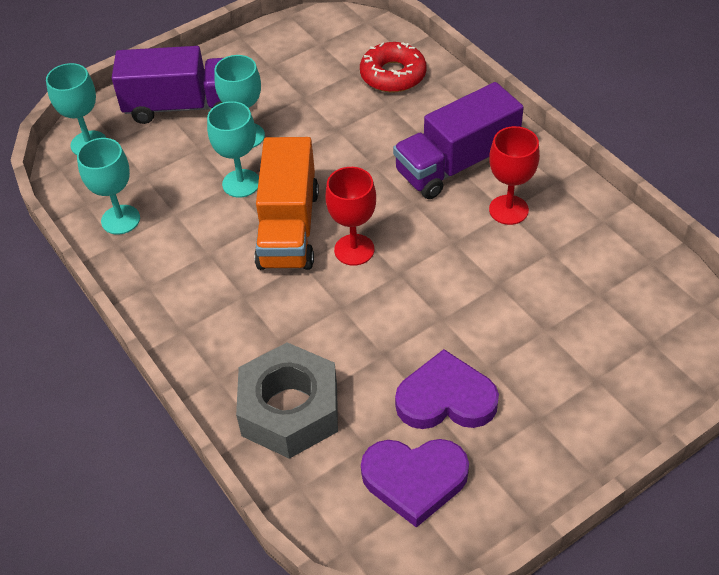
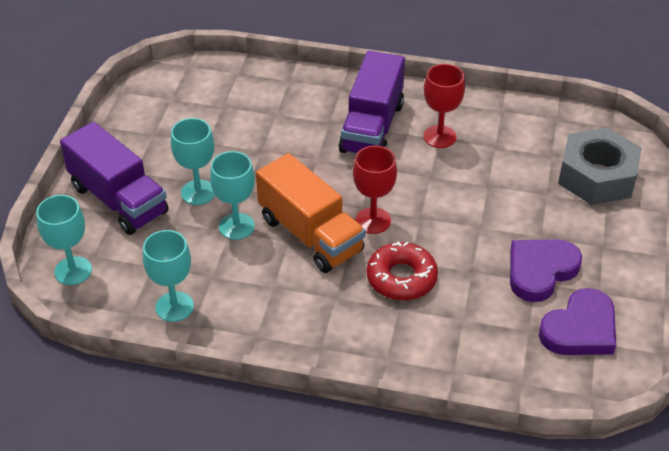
camera: 45 degrees left, 5 degrees down
purple truck [112,46,223,124] -> purple truck turned 90 degrees clockwise [60,121,169,235]
grey nut [236,342,338,459] -> grey nut moved to [558,128,641,205]
red donut [360,42,427,92] -> red donut moved to [367,241,438,301]

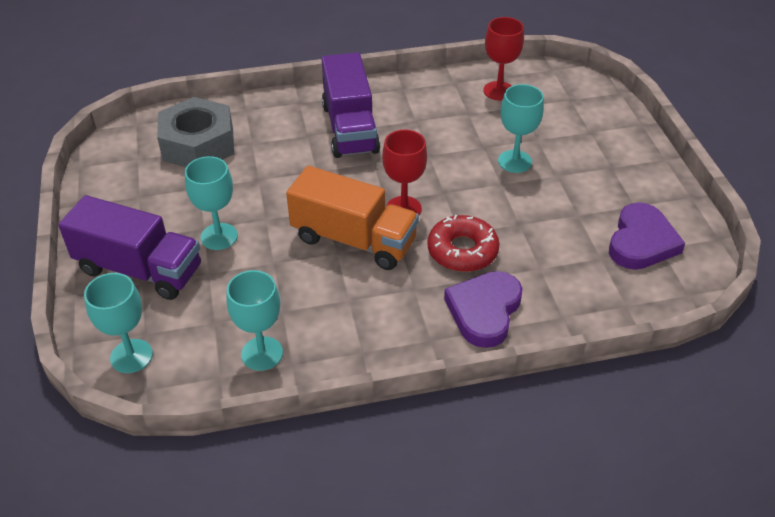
camera: 25 degrees left, 0 degrees up
turquoise goblet [210,151,255,240] -> turquoise goblet moved to [498,84,544,173]
red goblet [423,64,465,148] -> red goblet moved to [483,17,524,100]
purple heart [510,239,582,302] -> purple heart moved to [444,271,522,348]
grey nut [558,128,641,205] -> grey nut moved to [157,97,234,167]

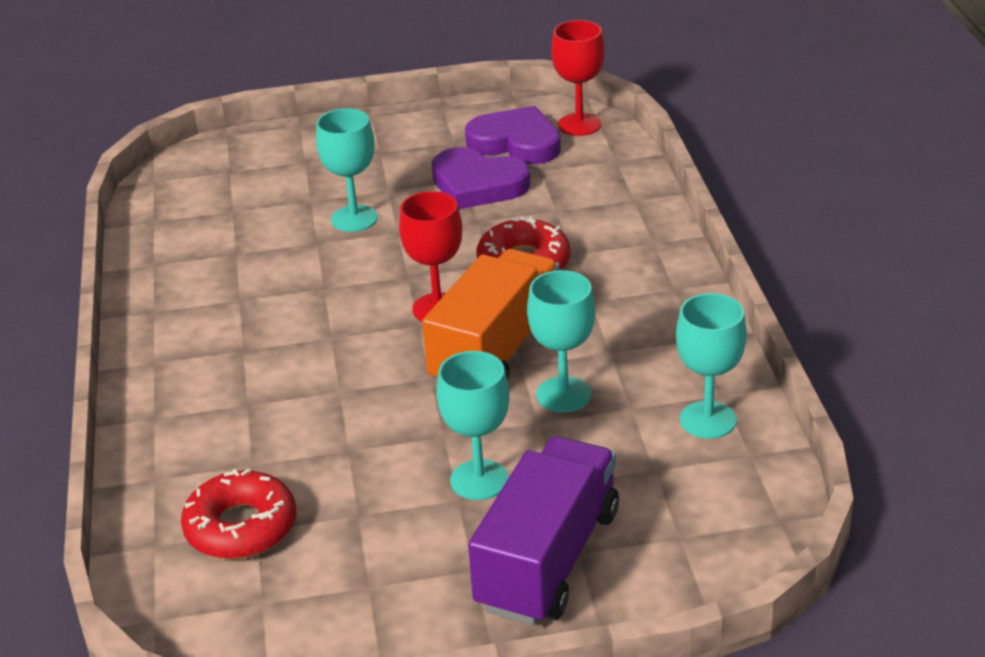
camera: 85 degrees left, 10 degrees down
turquoise goblet [84,273,153,373] -> turquoise goblet moved to [527,270,595,412]
grey nut [157,97,234,167] -> red donut [181,468,296,559]
purple truck [322,52,380,158] -> none
purple heart [444,271,522,348] -> purple heart moved to [431,147,531,209]
red goblet [483,17,524,100] -> red goblet moved to [551,20,605,136]

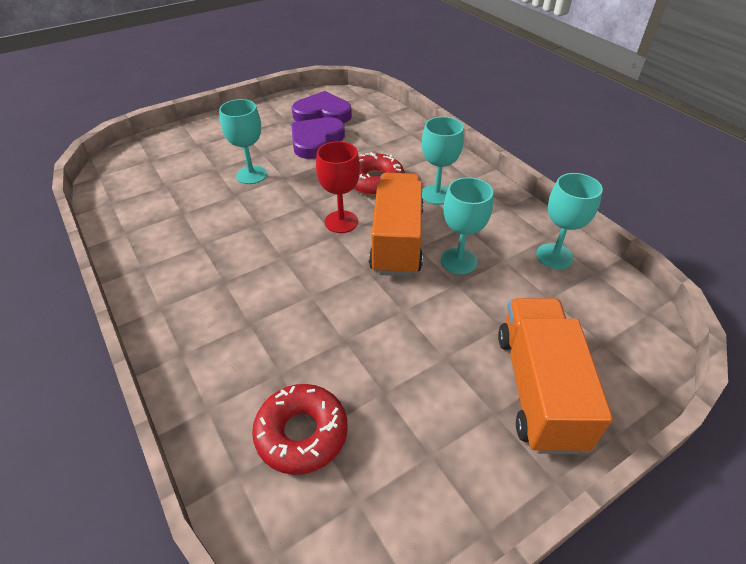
camera: 25 degrees left, 10 degrees up
purple heart [431,147,531,209] -> purple heart turned 120 degrees clockwise [291,117,345,159]
turquoise goblet [437,351,509,500] -> turquoise goblet moved to [422,117,464,205]
purple truck [468,436,619,625] -> orange truck [498,298,613,454]
red goblet [551,20,605,136] -> none

